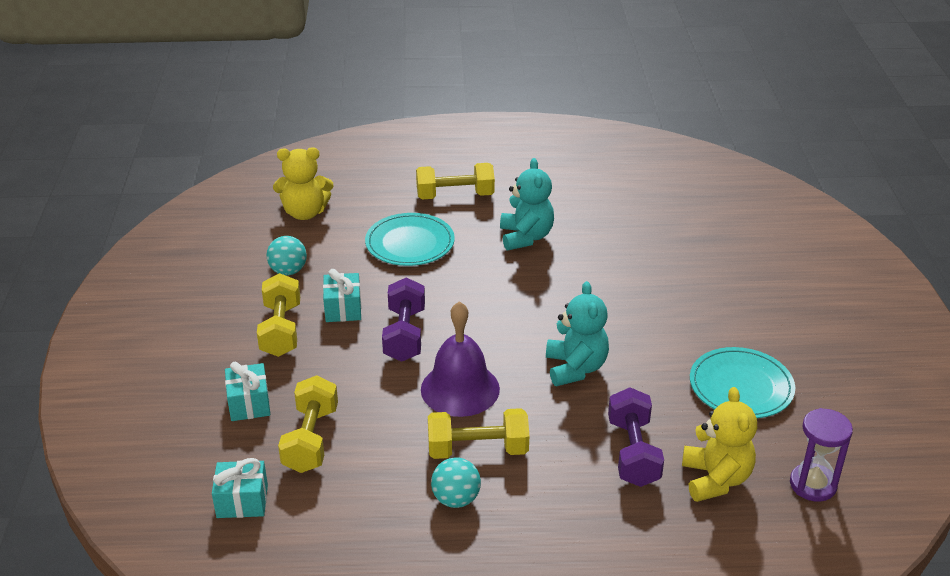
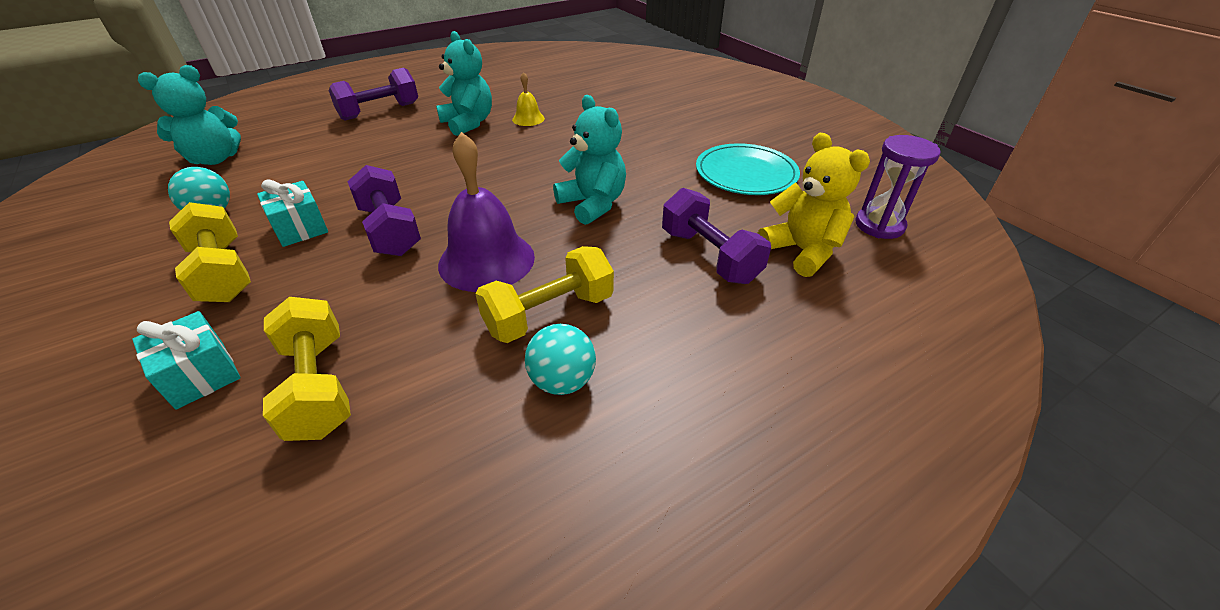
camera: 30 degrees left, 5 degrees up
turquoise gift [212,458,268,518] -> none
yellow teddy bear [273,147,333,220] -> turquoise teddy bear [138,65,241,165]
turquoise plate [365,213,455,266] -> none
yellow dumbbell [416,163,495,200] -> purple dumbbell [329,68,418,121]
none -> yellow bell [512,72,545,126]

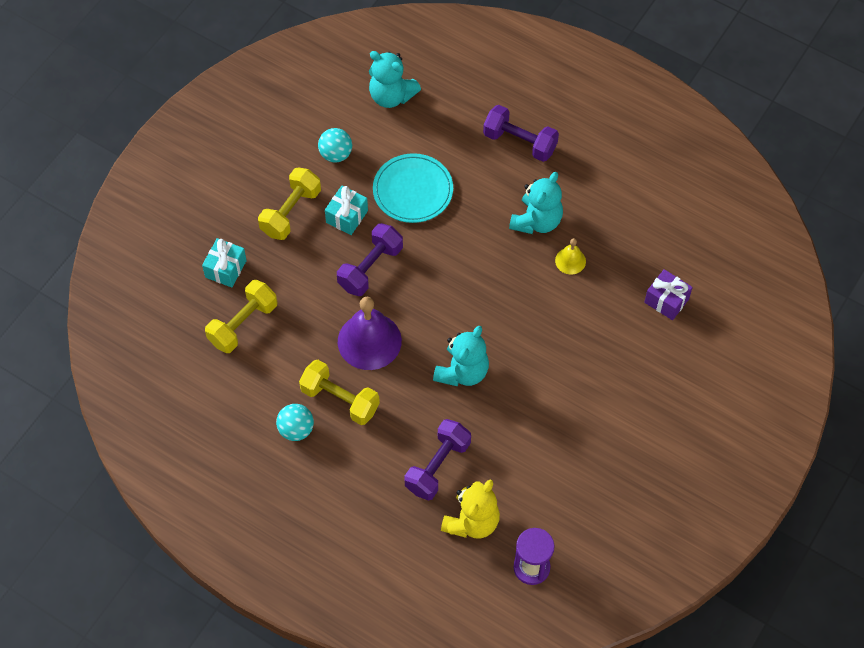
camera: 65 degrees right, 20 degrees up
turquoise plate [696,143,800,195] -> turquoise plate moved to [373,153,453,223]
none -> purple gift [644,269,693,320]

